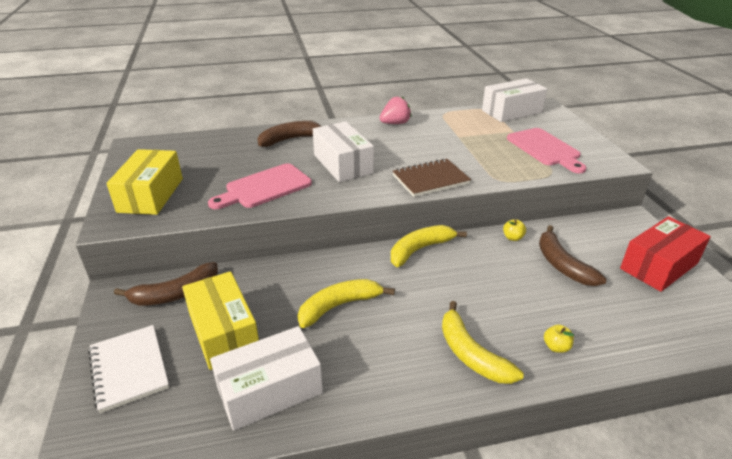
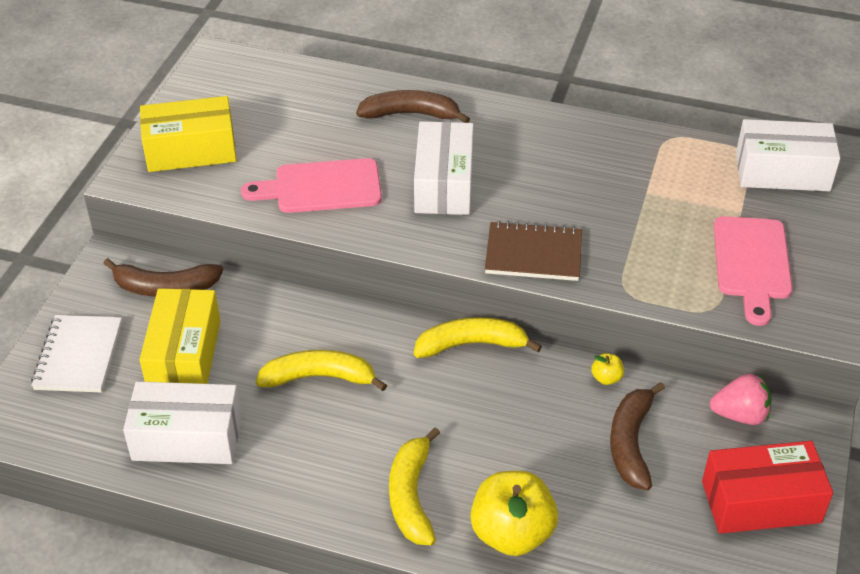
camera: 30 degrees right, 10 degrees up
yellow box [106,149,183,215] -> yellow box turned 45 degrees clockwise [140,96,237,172]
pink strawberry [380,97,411,124] -> pink strawberry moved to [710,374,772,425]
yellow apple [544,324,574,353] -> yellow apple [470,471,558,556], size x2.37

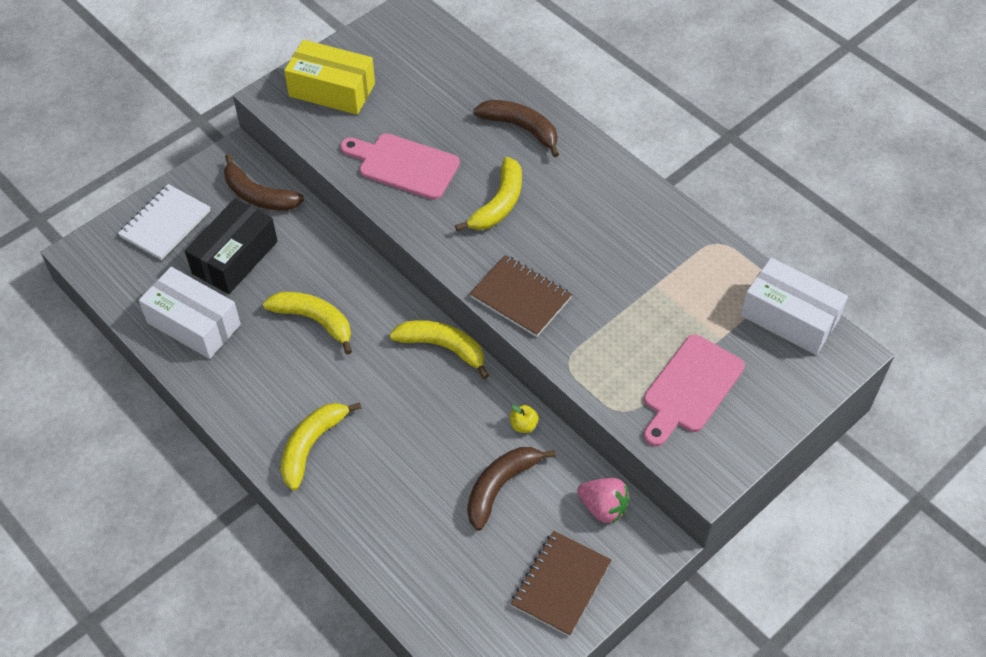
camera: 30 degrees right, 10 degrees up
yellow box [140,288,220,384] -> black box [185,198,278,294]
white box [414,121,474,215] -> yellow banana [455,157,522,231]
yellow apple [470,471,558,556] -> none
red box [702,441,833,534] -> brown notebook [511,531,612,637]

